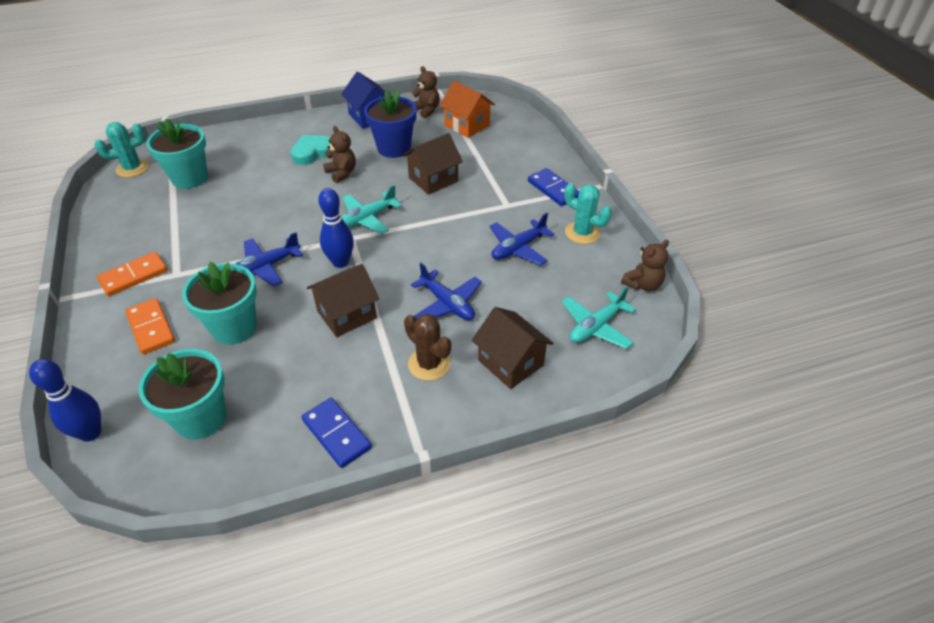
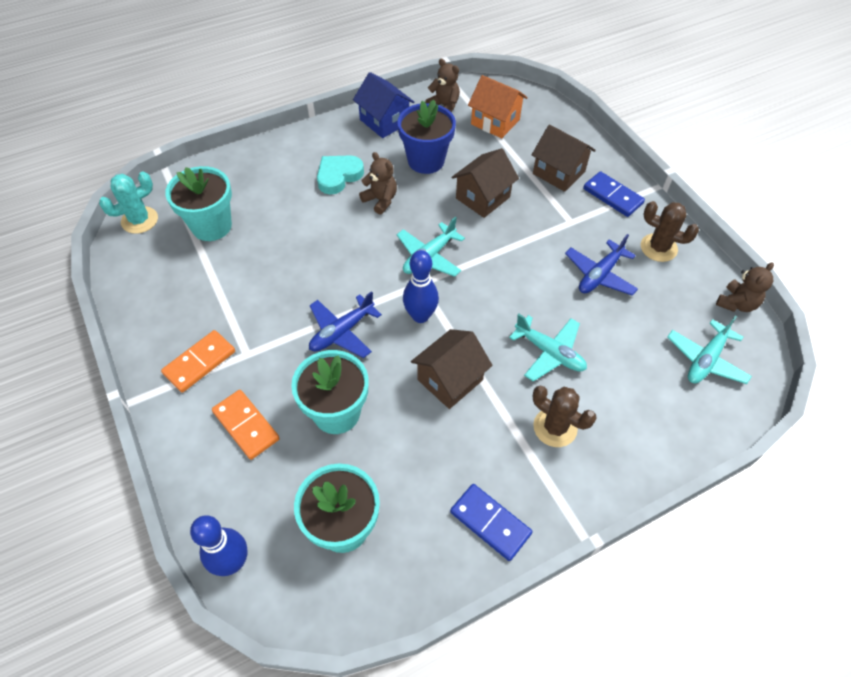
camera: 10 degrees left, 10 degrees up
blue plane [411,263,482,320] -> turquoise plane [509,314,587,382]
brown house [472,307,553,389] -> brown house moved to [532,125,596,192]
turquoise cactus [564,183,612,244] -> brown cactus [641,201,699,262]

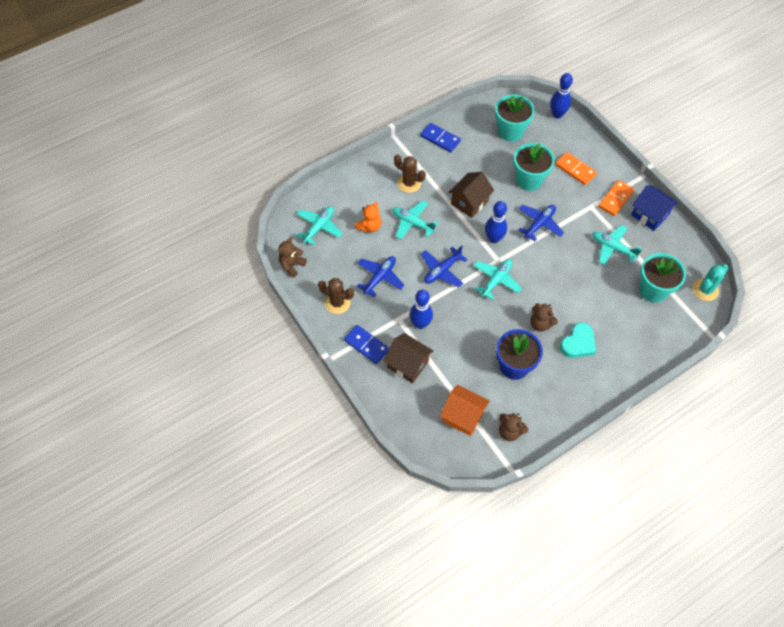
camera: 175 degrees right, 5 degrees up
blue house [353,72,414,138] -> blue house moved to [631,185,678,231]
brown house [451,148,519,218] -> none
none -> orange teddy bear [355,202,381,232]
none -> blue bowling pin [409,290,433,329]
none -> blue plane [421,246,468,288]
none -> turquoise plane [592,225,642,265]

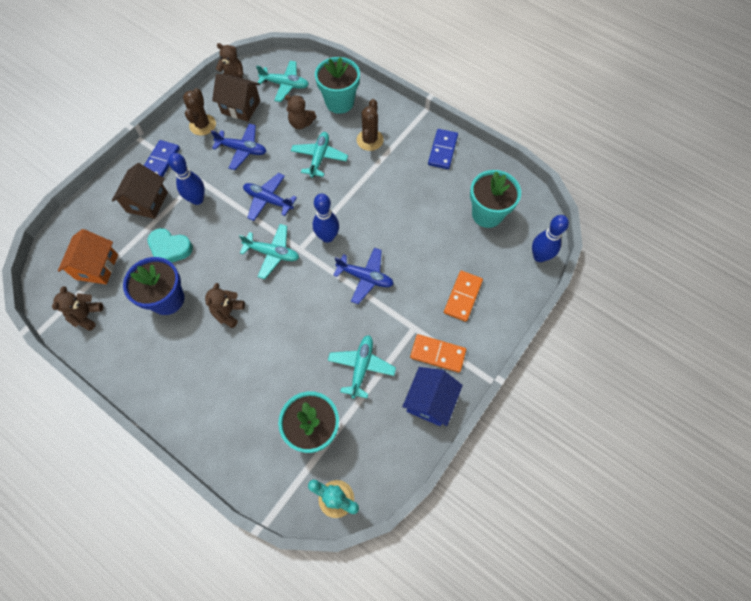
camera: 70 degrees right, 5 degrees up
orange teddy bear [355,202,381,232] -> brown teddy bear [285,95,317,129]
brown house [448,172,494,218] -> brown house moved to [212,74,260,122]
turquoise flower pot [514,143,555,191] -> turquoise flower pot moved to [315,57,360,114]
turquoise heart [560,323,596,358] -> turquoise heart moved to [147,228,193,263]

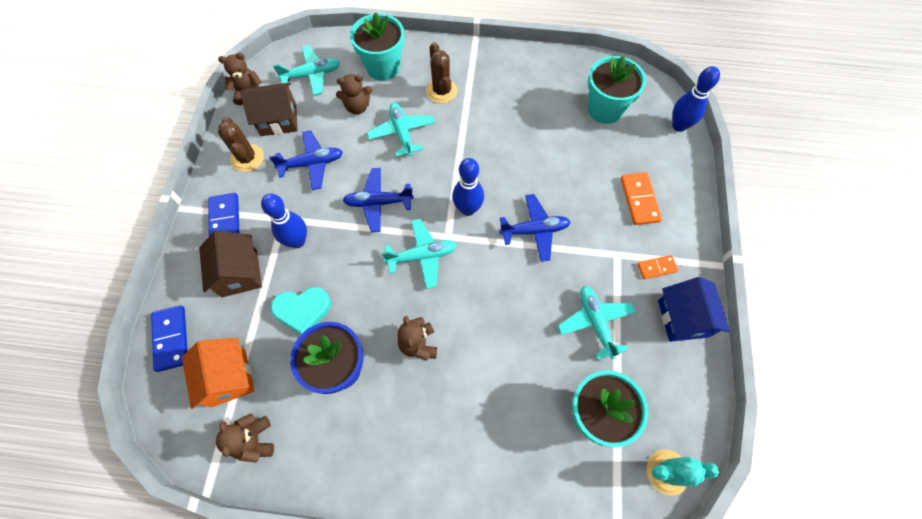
camera: 30 degrees left, 0 degrees up
orange domino [410,334,466,373] -> orange domino [638,255,678,279], size x0.62
blue domino [428,129,458,169] -> blue domino moved to [151,305,188,372]

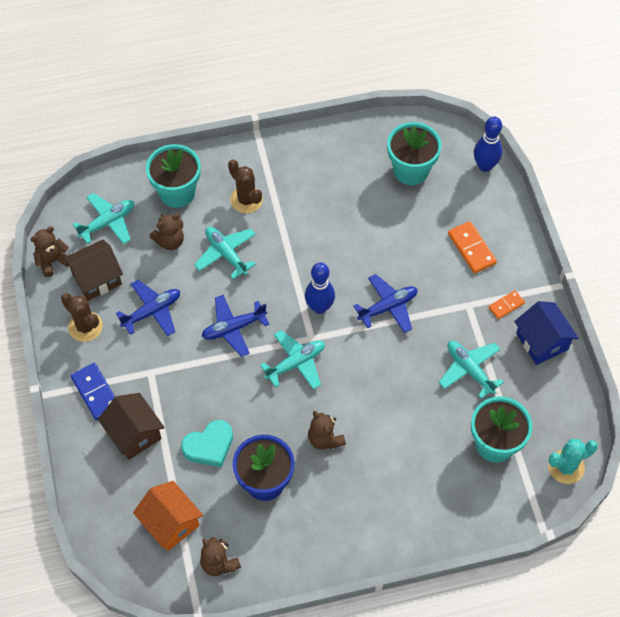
camera: 20 degrees left, 5 degrees down
blue domino [151,305,188,372] -> none
blue bowling pin [261,194,307,248] -> none

